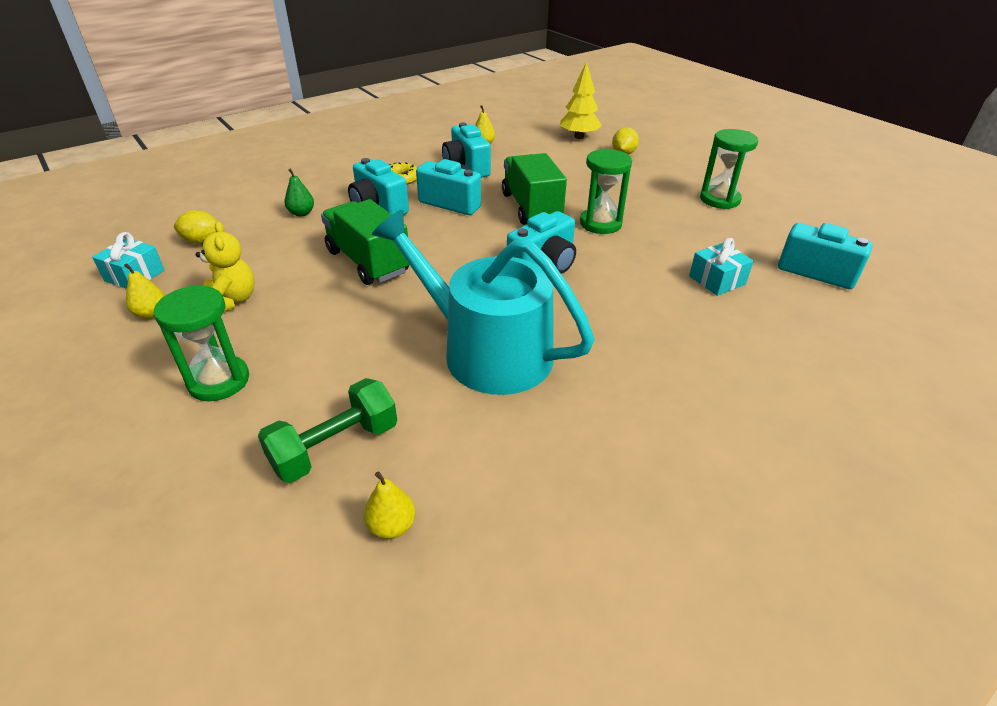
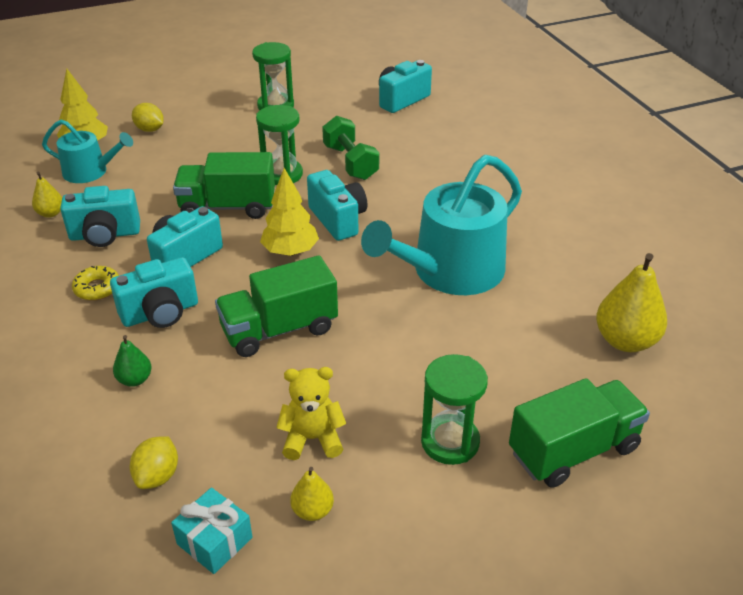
camera: 75 degrees left, 0 degrees up
green dumbbell [258,378,397,483] -> green dumbbell moved to [322,115,379,180]
yellow pear [363,471,415,539] -> yellow pear [596,253,667,352], size x1.90
turquoise gift [689,238,754,296] -> none
none -> turquoise watering can [42,120,133,183]
none -> yellow tree [260,168,319,256]
none -> green truck [509,378,650,488]

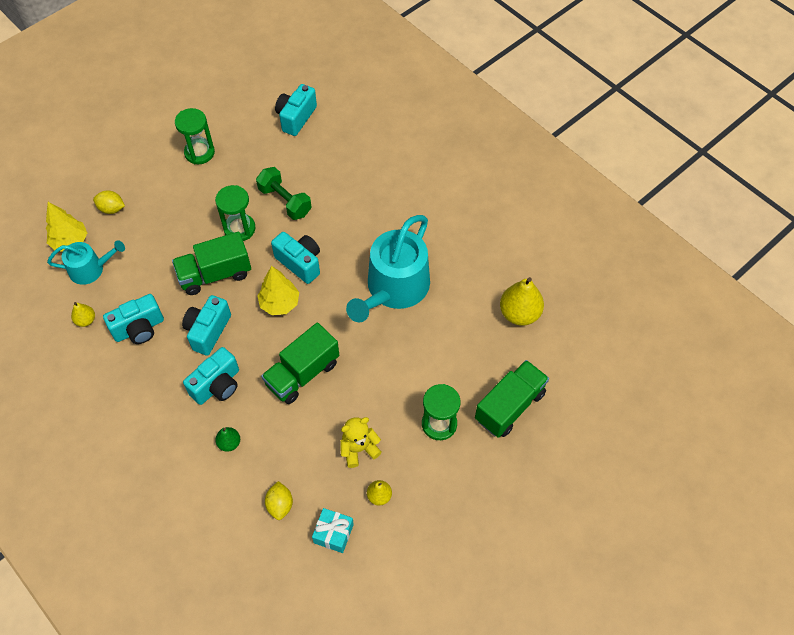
camera: 20 degrees left, 20 degrees up
yellow donut [72,266,119,301] -> none

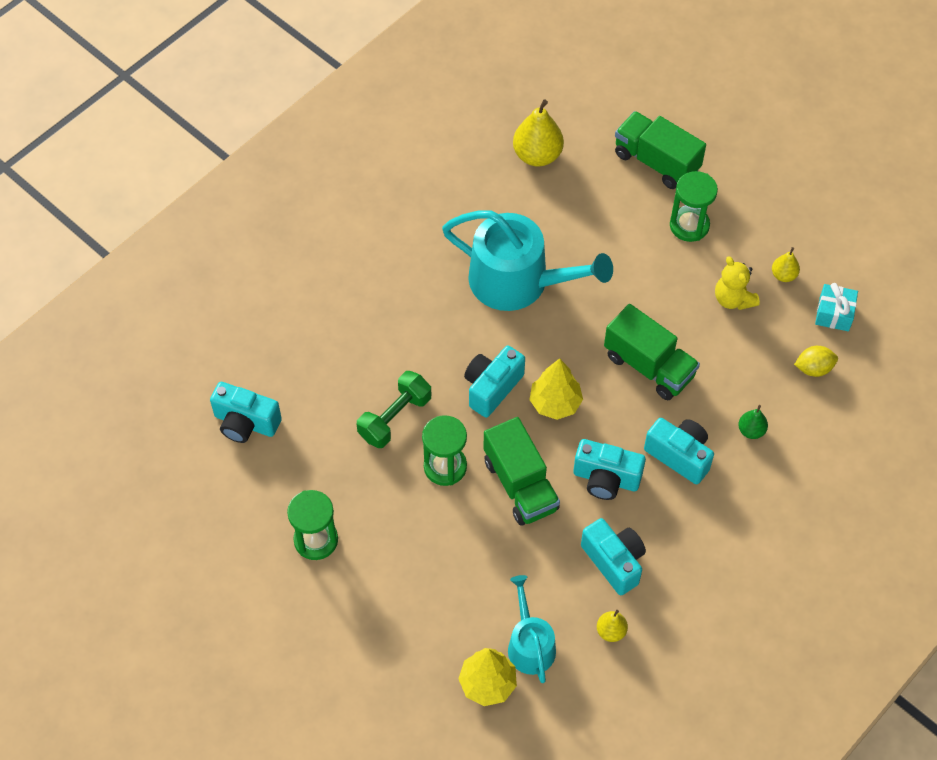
camera: 95 degrees left, 0 degrees up
yellow lemon [93,190,125,214] -> none

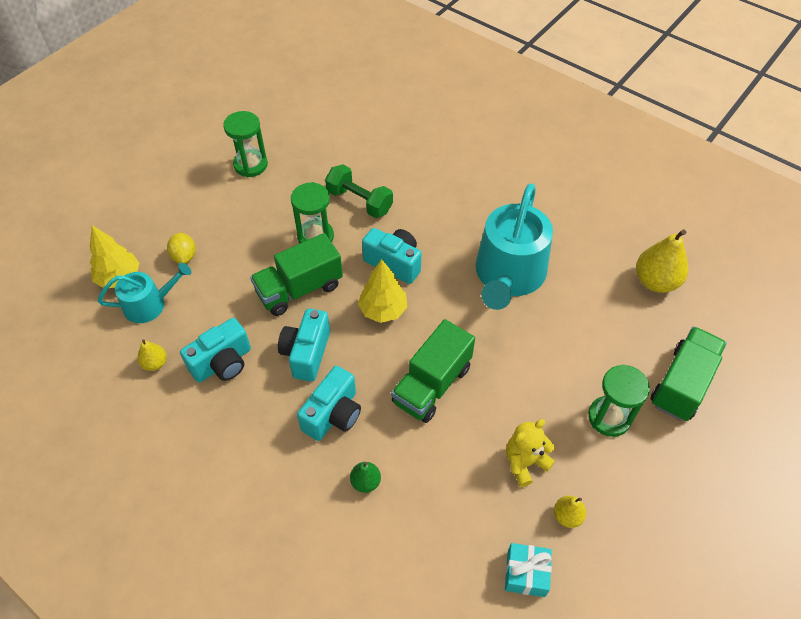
camera: 85 degrees right, 5 degrees down
turquoise camera [210,382,282,443] -> none
yellow lemon [794,346,838,377] -> yellow lemon moved to [167,233,196,264]

